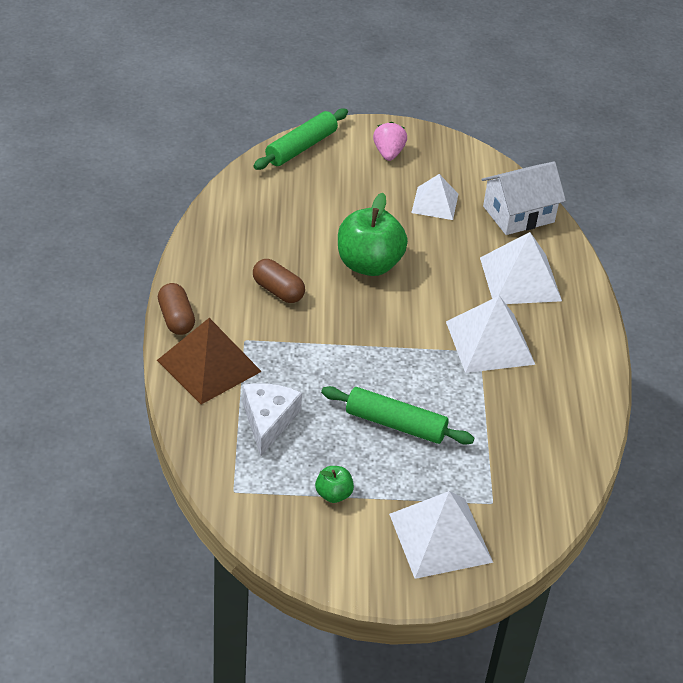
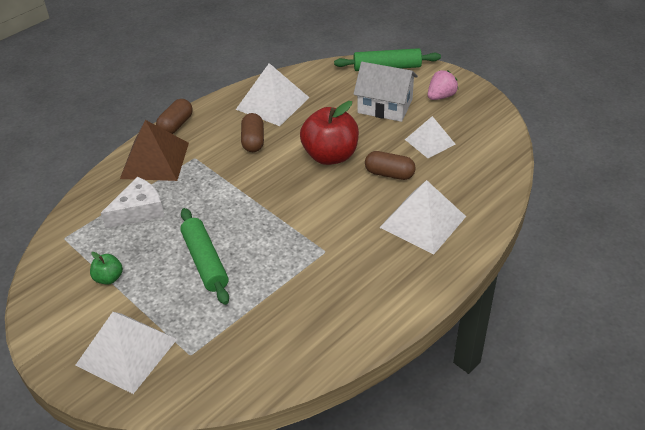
camera: 50 degrees right, 0 degrees up
green apple [338,193,408,276] -> red apple [300,101,359,165]
white pyramid [446,296,535,373] -> white pyramid moved to [236,63,310,126]
white house [482,162,566,235] -> white house moved to [353,62,418,122]
none -> brown capsule [365,151,416,180]

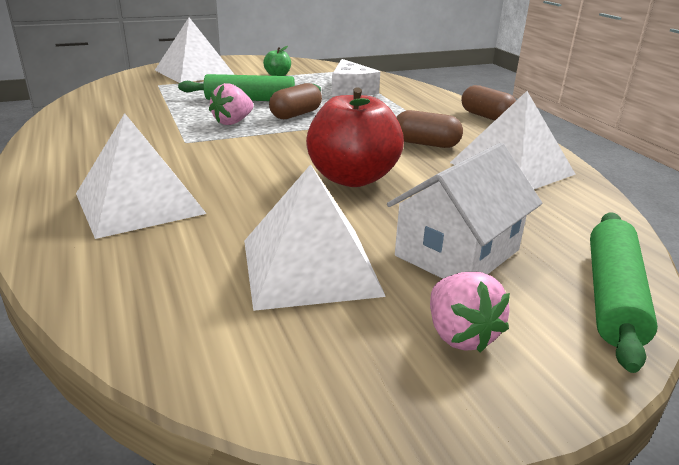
camera: 110 degrees right, 15 degrees down
brown pyramid [120,120,189,181] -> none
brown capsule [365,151,416,180] -> brown capsule moved to [269,83,322,119]
white pyramid [405,116,455,158] -> white pyramid [244,164,386,311], size x1.57
none -> pink strawberry [209,83,253,125]

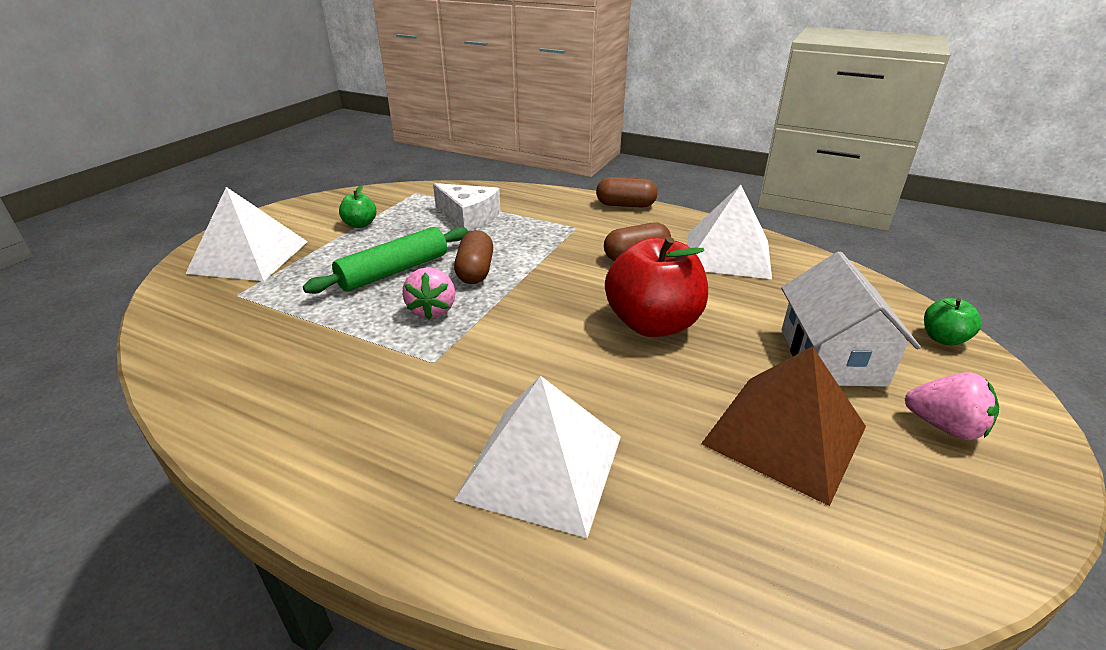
camera: 40 degrees left, 5 degrees up
white pyramid [244,164,386,311] -> brown pyramid [701,346,866,506]
green rolling pin [590,213,658,373] -> green apple [924,298,981,346]

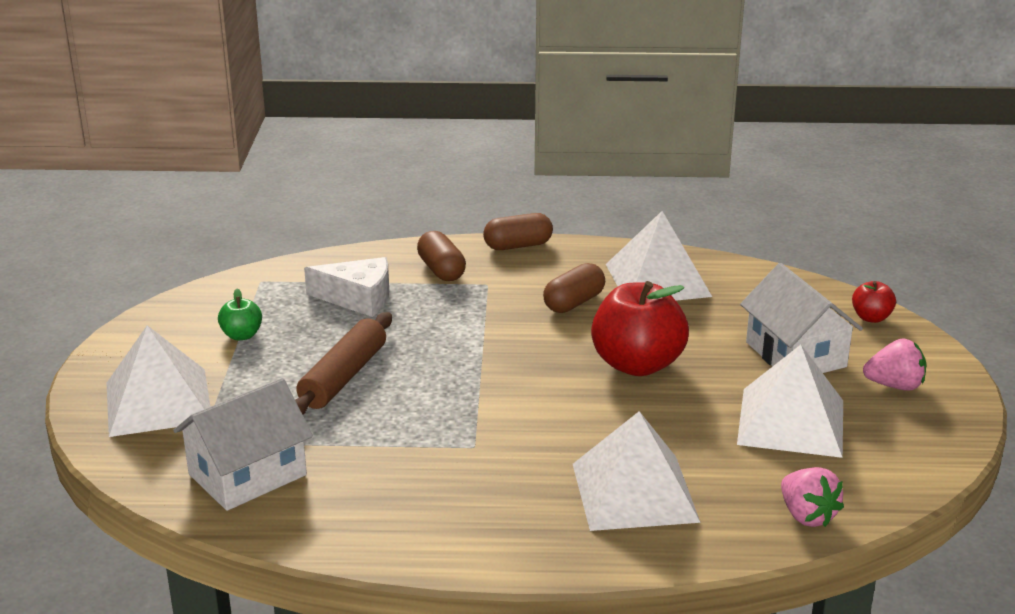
camera: 25 degrees left, 5 degrees down
green rolling pin [303,227,468,294] -> brown rolling pin [295,312,392,415]
pink strawberry [402,267,455,320] -> pink strawberry moved to [781,467,844,527]
brown capsule [454,230,493,284] -> brown capsule moved to [417,231,466,281]
brown pyramid [701,346,866,506] -> white pyramid [737,345,843,458]
green apple [924,298,981,346] -> red apple [852,281,896,323]
none -> white house [173,378,313,511]

